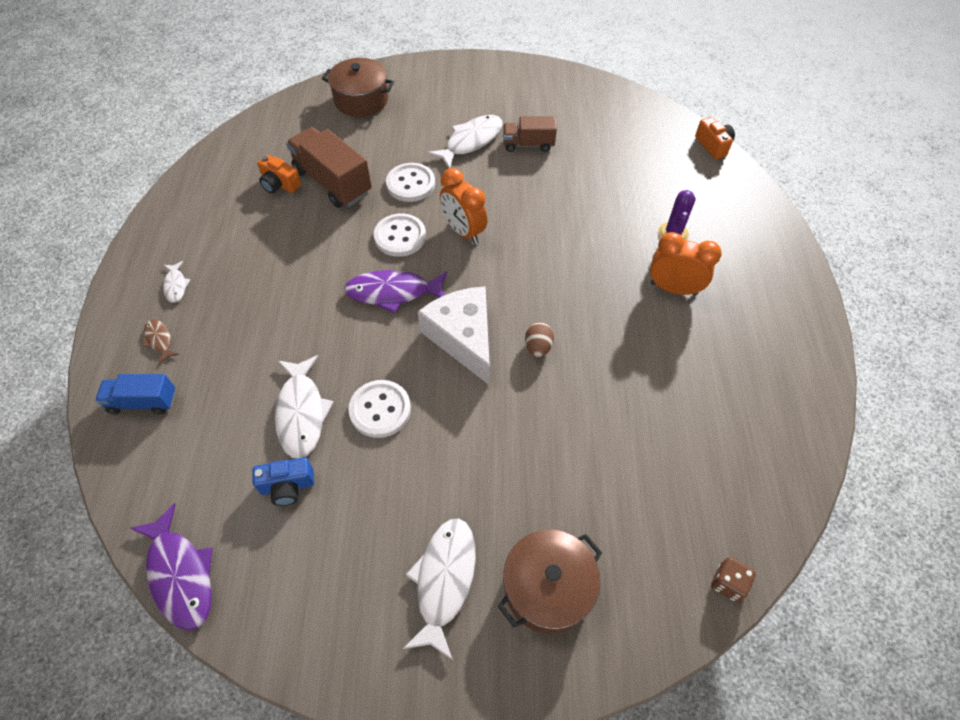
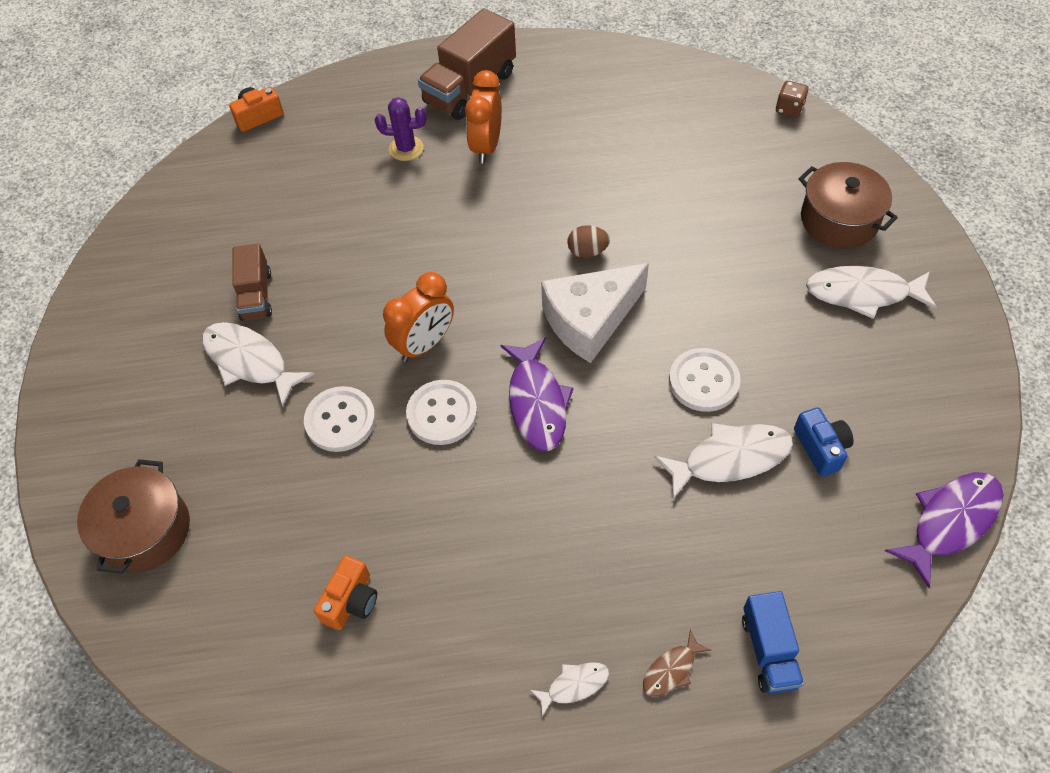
camera: 95 degrees left, 0 degrees up
brown truck [286,127,372,208] -> brown truck moved to [418,8,516,120]

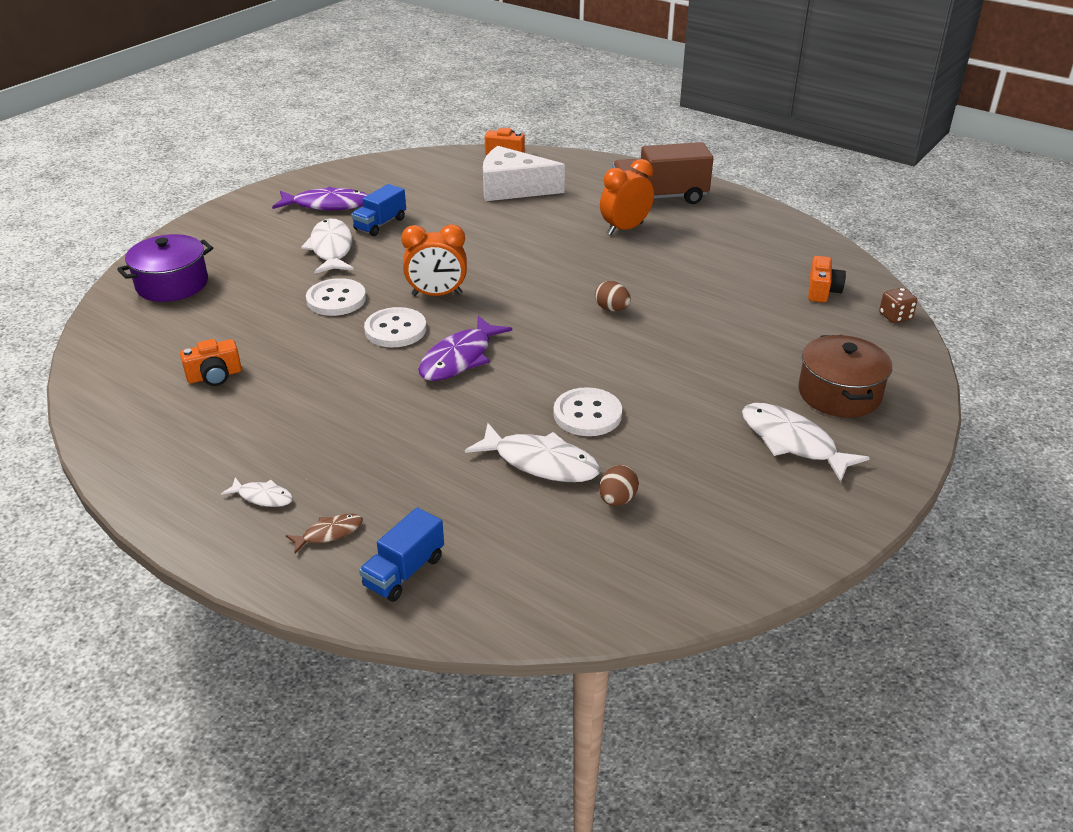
camera: 40 degrees right, 20 degrees down
brown pot [77,459,190,574] -> purple pot [117,234,213,302]
brown truck [232,244,272,321] -> blue truck [351,184,406,236]
purple cactus [375,97,426,161] -> none
white cheese [541,263,649,363] -> white cheese moved to [483,146,565,201]
brown fish [643,630,711,696] -> brown fish turned 150 degrees clockwise [286,514,363,553]
blue camera [794,407,853,476] -> brown egg [599,465,639,506]
purple fish [885,472,1003,588] -> purple fish moved to [272,187,368,210]
none -> orange camera [808,256,846,303]

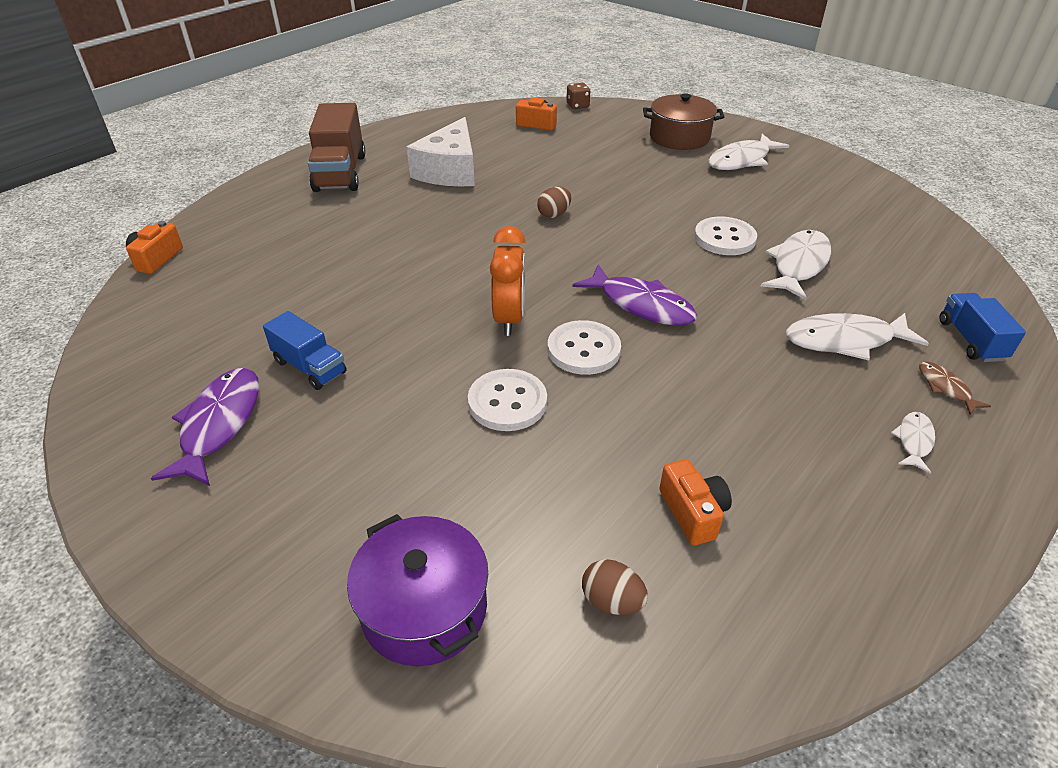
camera: 85 degrees left, 5 degrees up
white fish [301,218,354,274] -> white fish moved to [786,313,929,360]
blue truck [359,507,444,602] -> blue truck turned 135 degrees counterclockwise [939,293,1026,362]
white cheese [483,146,565,201] -> white cheese moved to [407,117,475,186]
brown egg [599,465,639,506] -> brown egg moved to [582,559,648,615]
orange clock [600,159,654,235] -> none

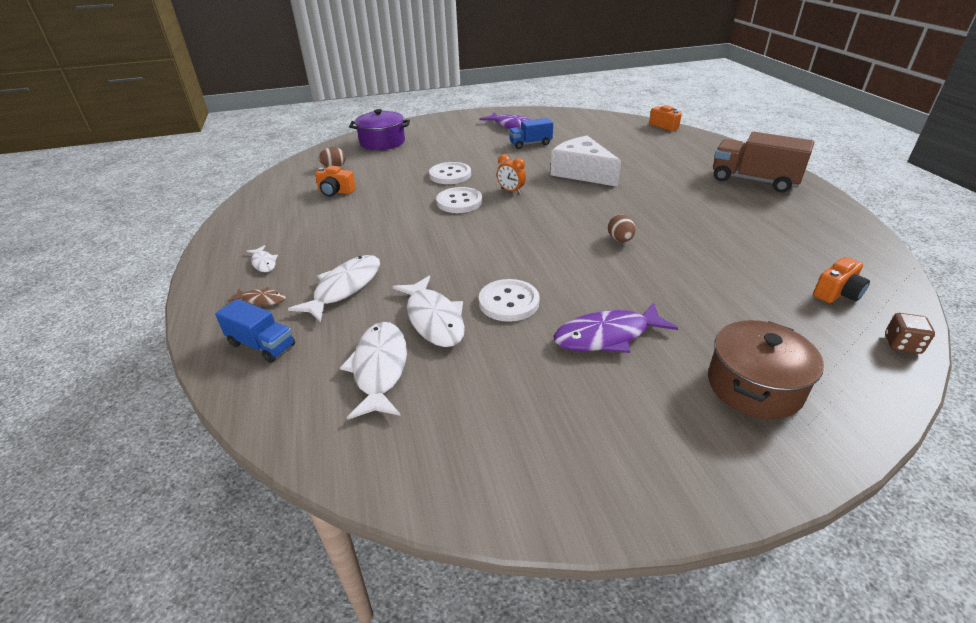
camera: 125 degrees right, 5 degrees down
white cheese [407,117,475,186] -> white cheese moved to [550,136,621,187]
orange clock [490,226,526,336] -> orange clock [497,154,526,194], size x0.62
purple fish [573,264,697,326] -> purple fish moved to [554,302,678,353]
white fish [709,134,789,170] -> white fish moved to [340,322,407,420]

